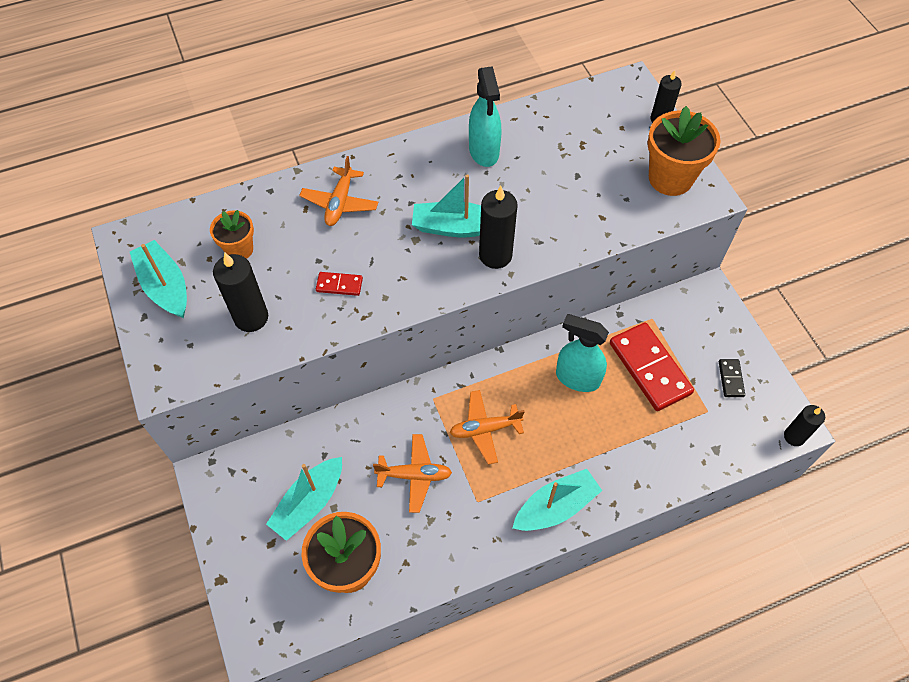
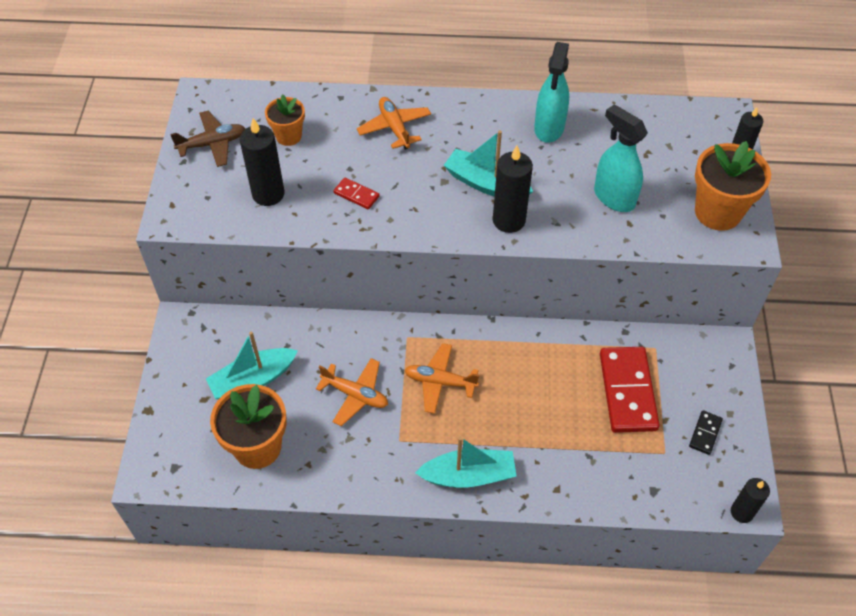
camera: 25 degrees right, 5 degrees down
turquoise boat [130,240,187,318] -> brown plane [170,110,246,167]
orange plane [299,156,378,226] -> orange plane turned 120 degrees clockwise [357,97,431,150]
turquoise spray bottle [556,314,609,392] -> turquoise spray bottle moved to [594,104,648,212]

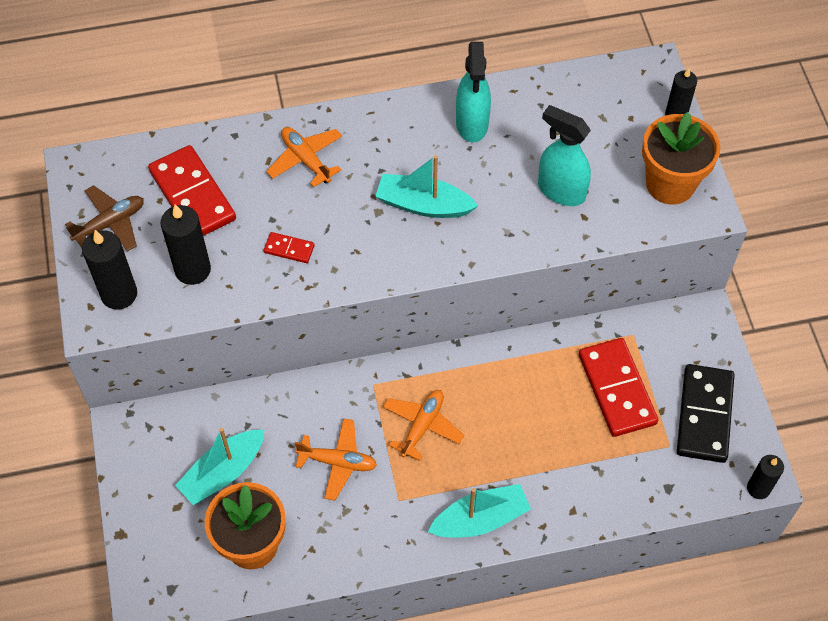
camera: 15 degrees left, 5 degrees up
orange flower pot [265,95,305,146] -> red domino [148,145,236,236]
orange plane [405,343,479,414] -> orange plane turned 120 degrees clockwise [383,390,464,461]
black candle [493,145,533,233] -> black candle moved to [82,230,137,310]
black domino [689,410,723,455] -> black domino [677,364,735,463], size x2.17

